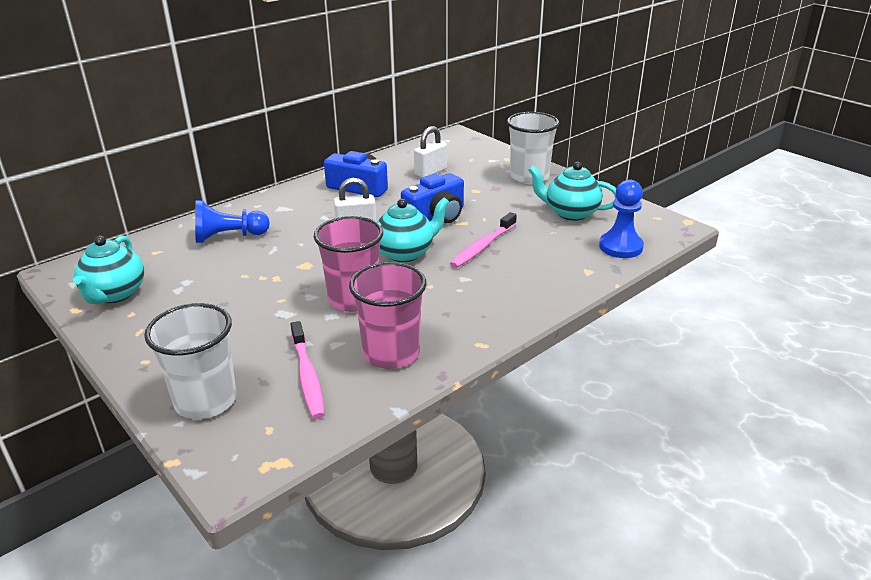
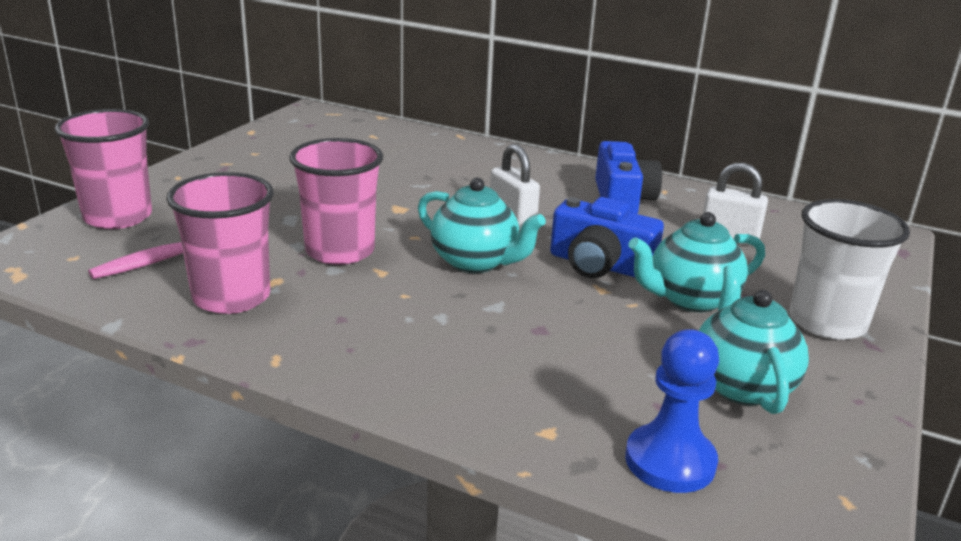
camera: 65 degrees right, 5 degrees down
turquoise teapot [73,236,144,304] -> turquoise teapot moved to [629,212,765,312]
white cup [144,303,237,419] -> pink cup [55,109,152,229]
blue pawn [195,200,270,243] -> none
pink toothbrush [450,212,517,268] -> none

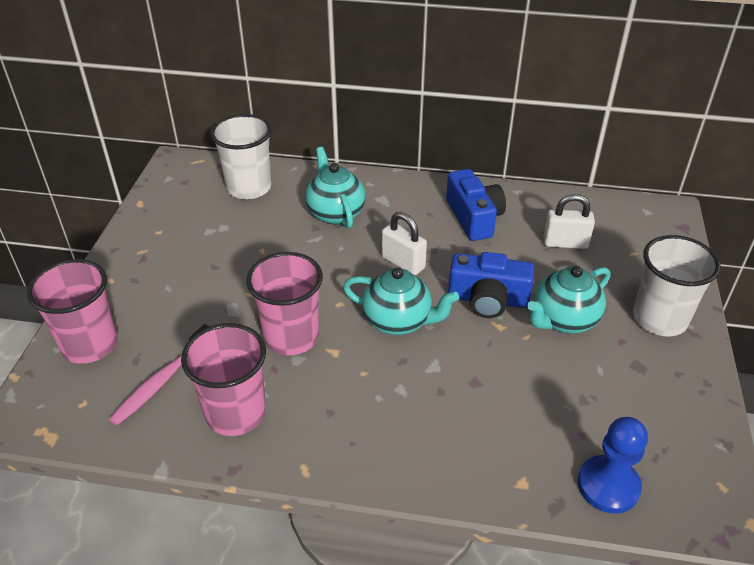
camera: 15 degrees left, 15 degrees up
turquoise teapot [699,265,809,414] -> turquoise teapot moved to [305,147,366,229]
none -> white cup [210,114,272,199]

